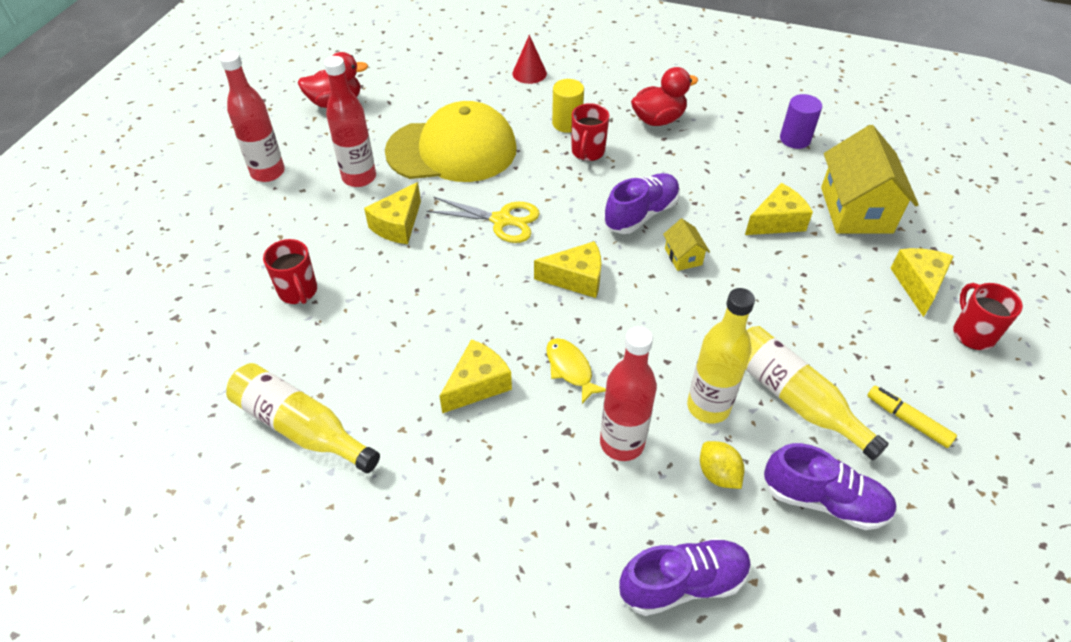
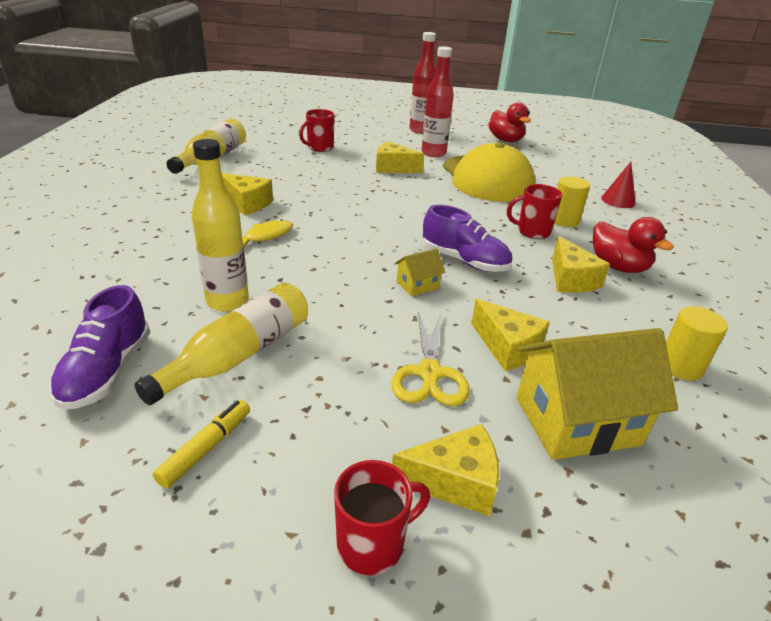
camera: 75 degrees right, 15 degrees down
yellow scissors [427,197,540,243] -> yellow scissors moved to [392,311,470,406]
yellow cheese [534,241,602,298] -> yellow cheese moved to [552,236,610,293]
red bottle [600,326,657,461] -> none
purple shoe [619,538,751,616] -> none
yellow lemon [700,441,744,489] -> none
purple cylinder [780,94,822,149] -> yellow cylinder [666,306,728,380]

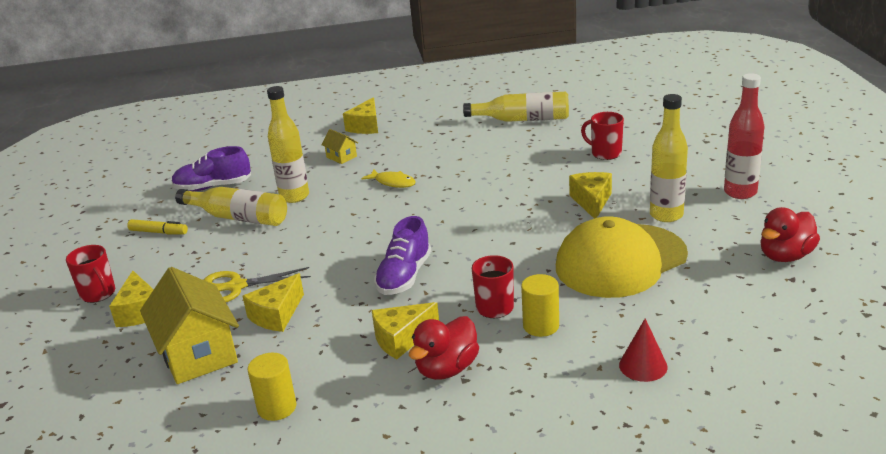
camera: 80 degrees right, 5 degrees down
yellow cheese [222,173,273,215] -> yellow cheese moved to [343,97,378,134]
yellow house [394,248,446,296] -> yellow house moved to [321,129,358,164]
red bottle [422,46,454,157] -> yellow bottle [650,94,688,222]

